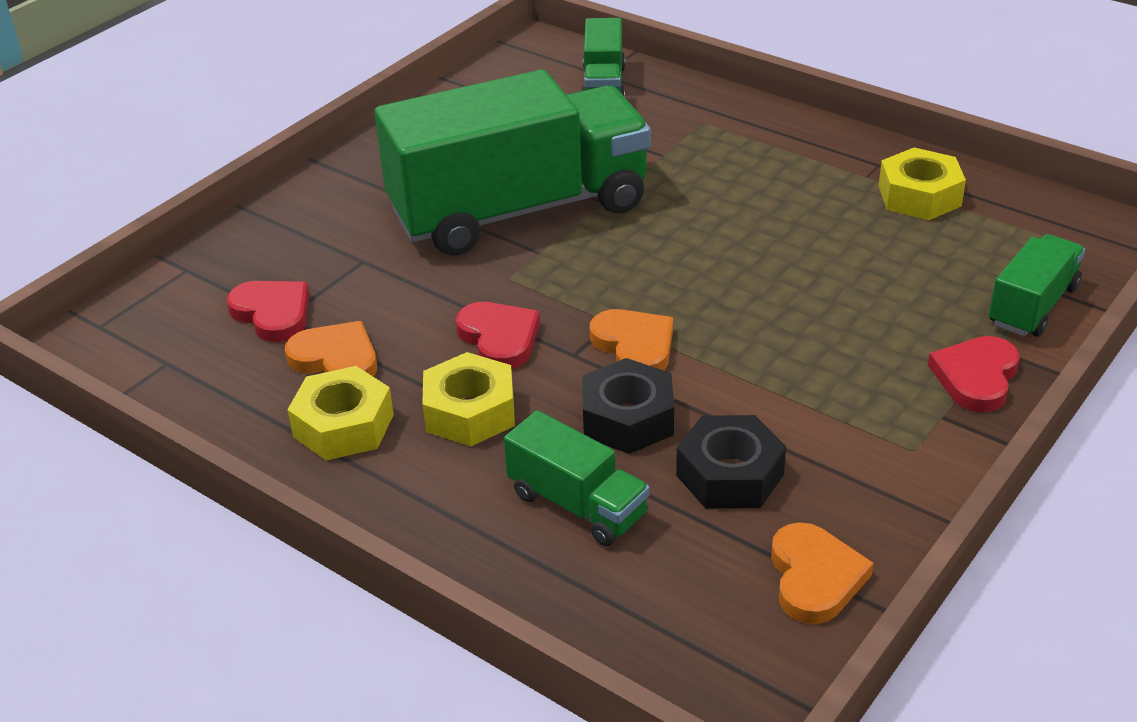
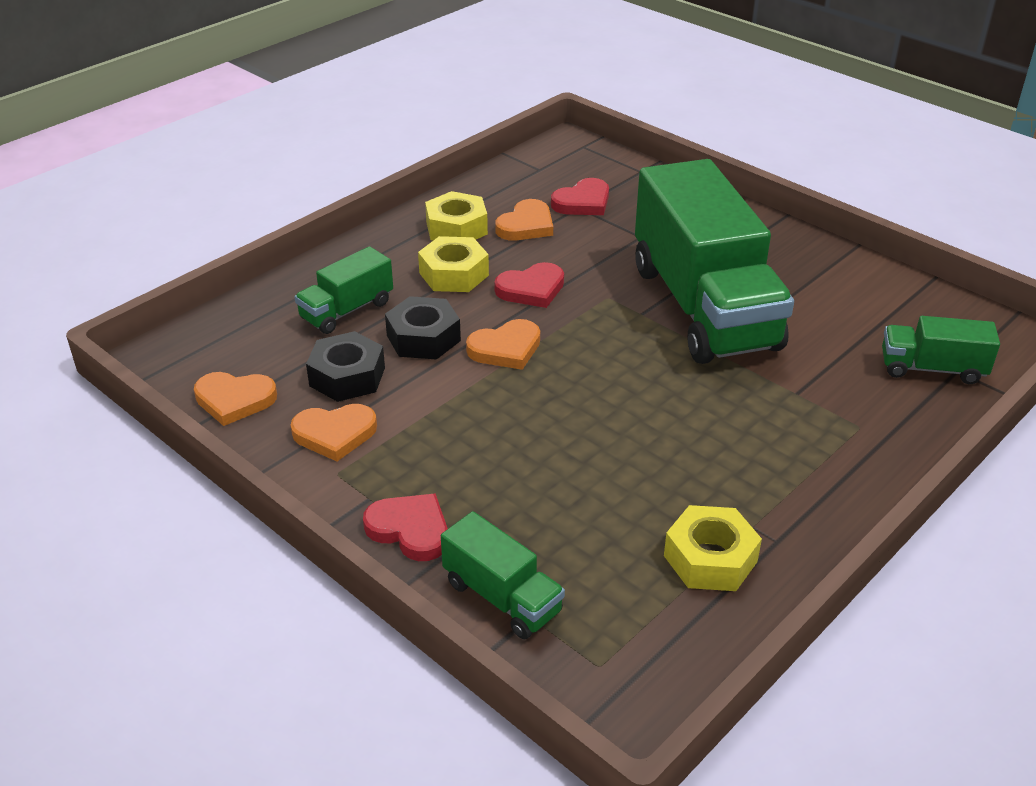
camera: 95 degrees right, 0 degrees up
none -> orange heart [291,404,377,461]

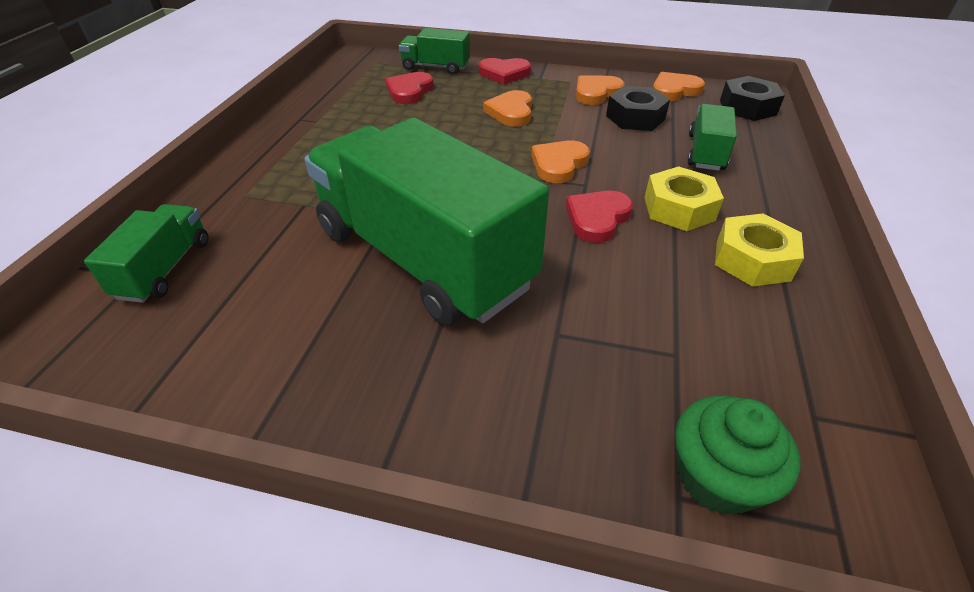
camera: 150 degrees right, 5 degrees up
black nut [385,296,461,360] -> black nut moved to [720,76,785,121]
orange heart [495,199,553,241] -> orange heart moved to [483,90,532,127]
red heart [551,178,609,215] -> red heart moved to [386,72,434,104]
yellow nut [664,505,762,591] -> none
green truck [882,316,1000,384] -> green truck turned 60 degrees counterclockwise [84,204,208,303]
none -> green cupcake [675,395,800,515]

